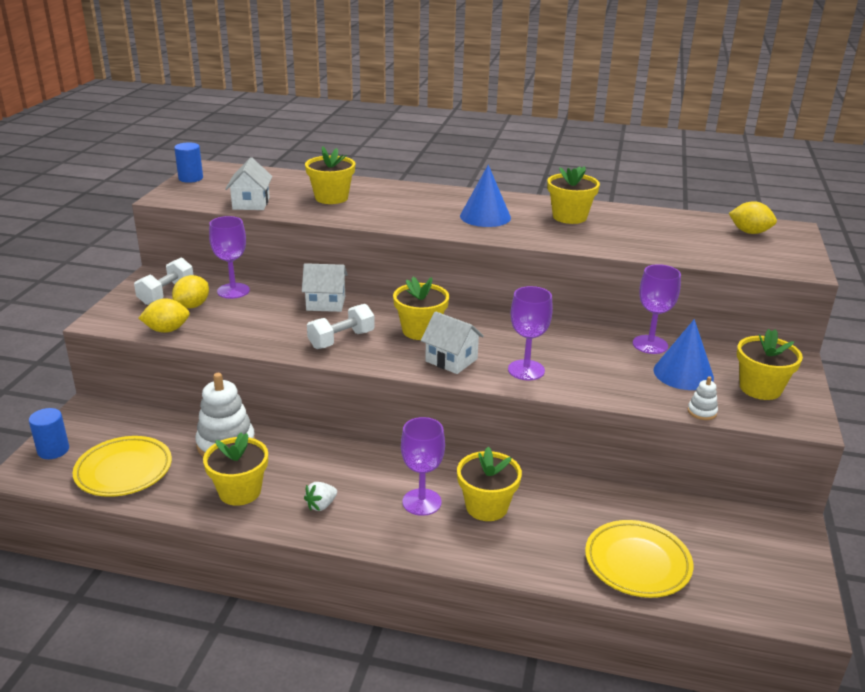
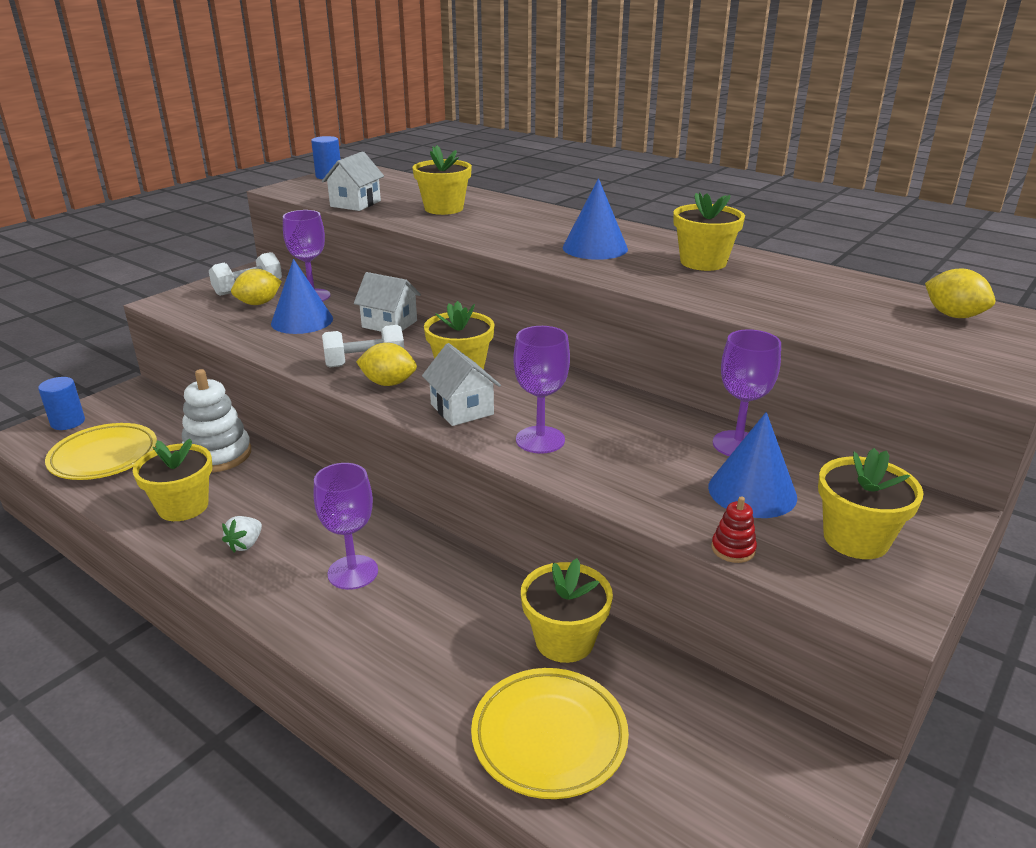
camera: 25 degrees right, 0 degrees up
yellow lemon [139,299,190,333] -> yellow lemon moved to [356,343,417,386]
white strawberry [304,482,337,511] -> white strawberry turned 45 degrees counterclockwise [222,516,262,553]
yellow flower pot [457,447,522,521] -> yellow flower pot moved to [521,558,613,663]
white stacking toy [688,376,718,420] -> red stacking toy [711,497,757,563]
none -> blue cone [271,259,333,334]

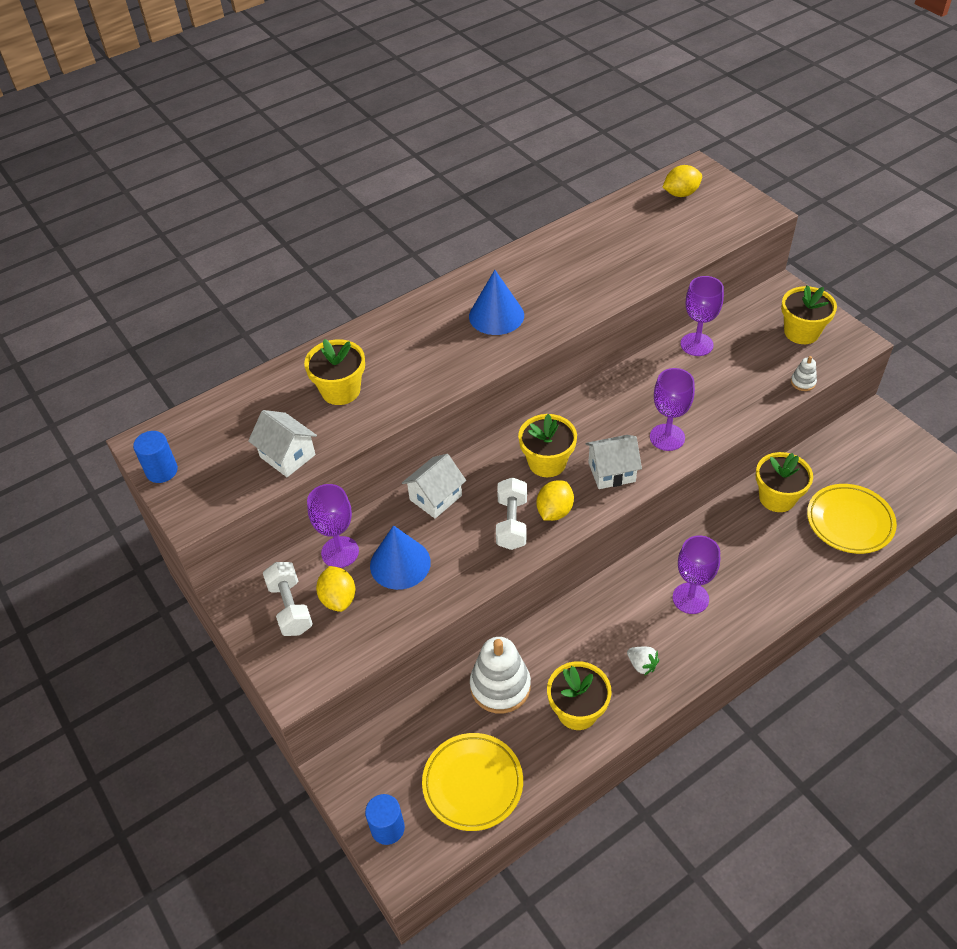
camera: 70 degrees left, 20 degrees up
yellow flower pot [673,192,745,271] -> none
blue cone [708,412,797,518] -> none
red stacking toy [711,497,757,563] -> white stacking toy [791,356,817,391]

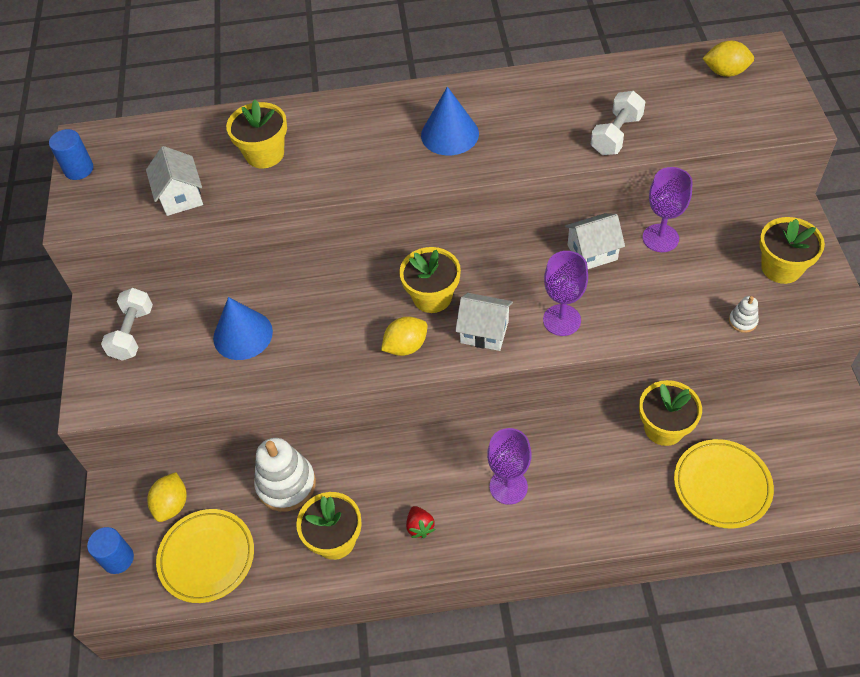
camera: 30 degrees right, 5 degrees up
purple goblet [307,484,359,568] -> none
yellow lemon [316,566,355,612] -> yellow lemon moved to [147,472,186,522]
white house [402,454,466,519] -> white house moved to [565,213,625,269]
white dumbbell [496,477,527,550] -> white dumbbell moved to [591,91,645,155]
white strawberry [627,647,659,676] -> red strawberry [406,506,436,538]

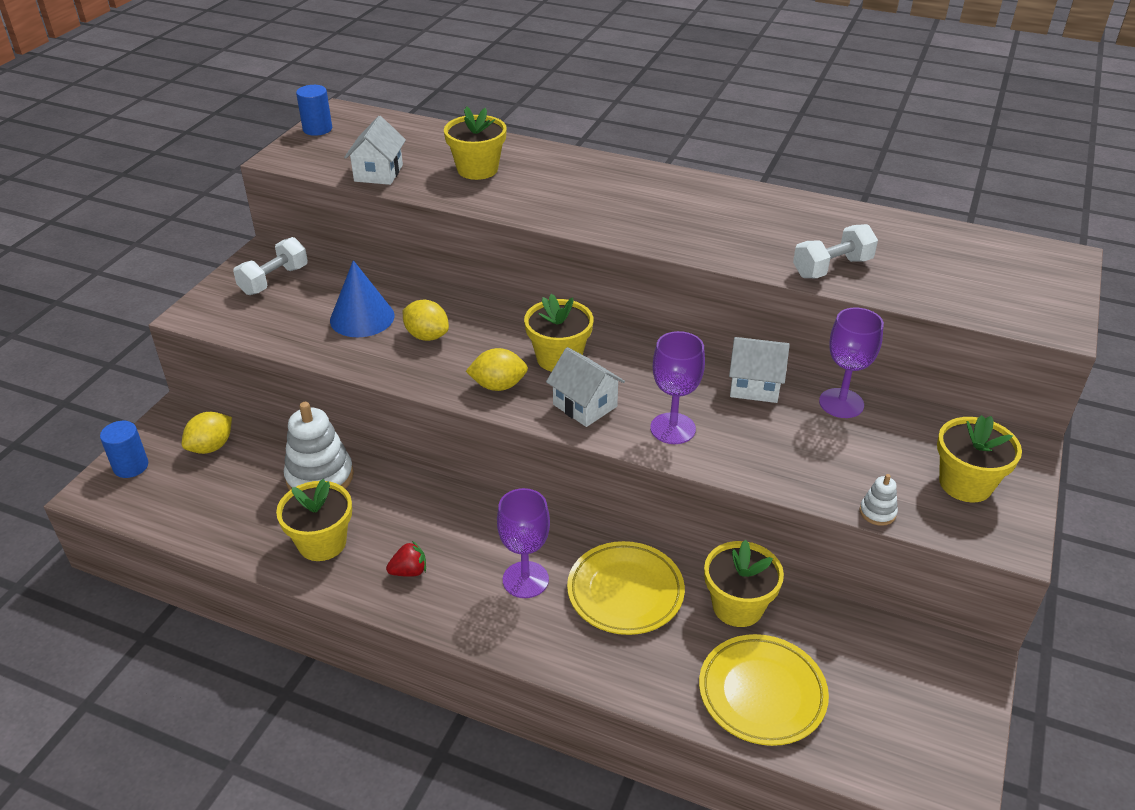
camera: 25 degrees right, 15 degrees down
yellow plate [156,509,254,603] -> yellow plate moved to [567,541,685,635]
red strawberry [406,506,436,538] -> red strawberry turned 120 degrees counterclockwise [386,541,426,577]
blue cone [421,87,479,155] -> none
yellow lemon [702,41,754,77] -> yellow lemon moved to [403,300,449,341]

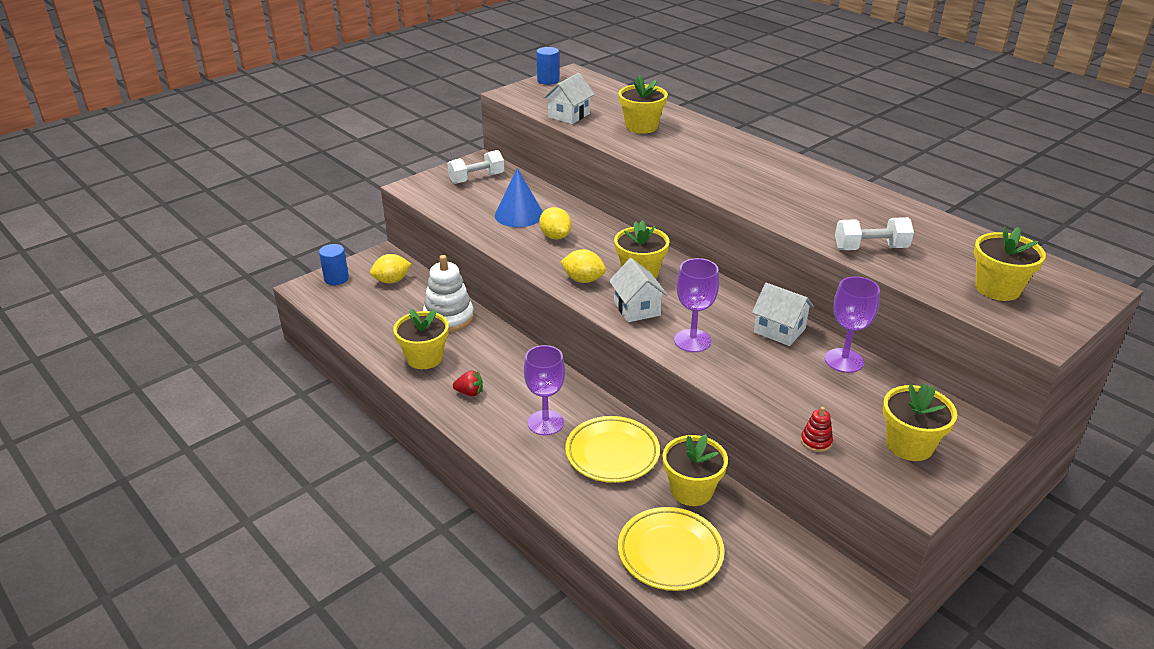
camera: 25 degrees right, 5 degrees down
white stacking toy [860,474,898,526] -> red stacking toy [801,407,833,452]
none -> yellow flower pot [974,226,1046,301]

